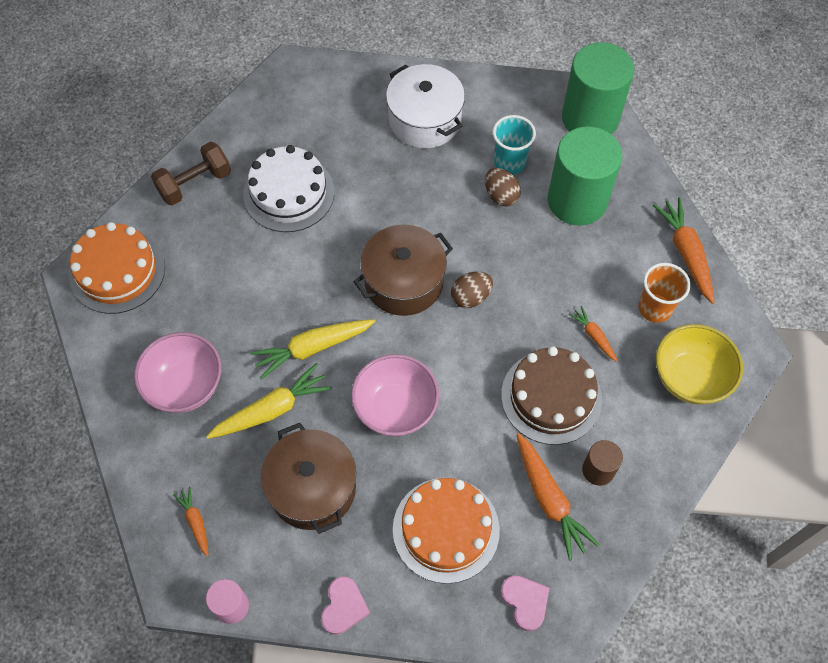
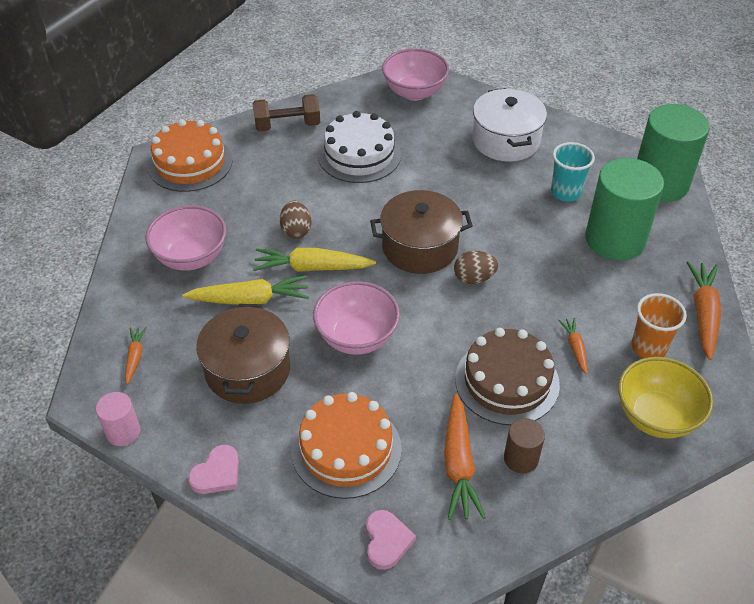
camera: 25 degrees right, 15 degrees down
brown egg [485,168,521,206] -> brown egg moved to [280,200,312,239]
none -> pink bowl [382,48,449,101]

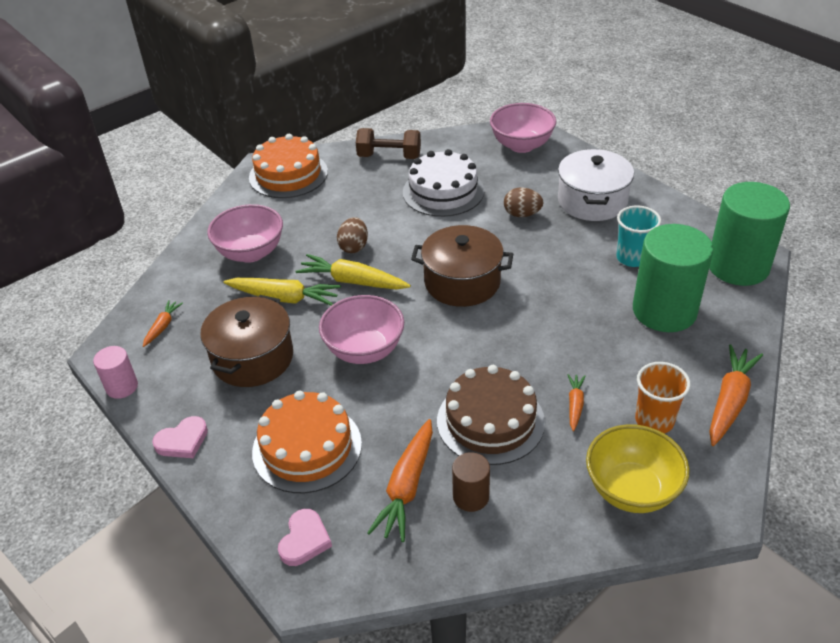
camera: 20 degrees right, 5 degrees down
brown egg [454,251,498,284] -> brown egg moved to [504,188,543,217]

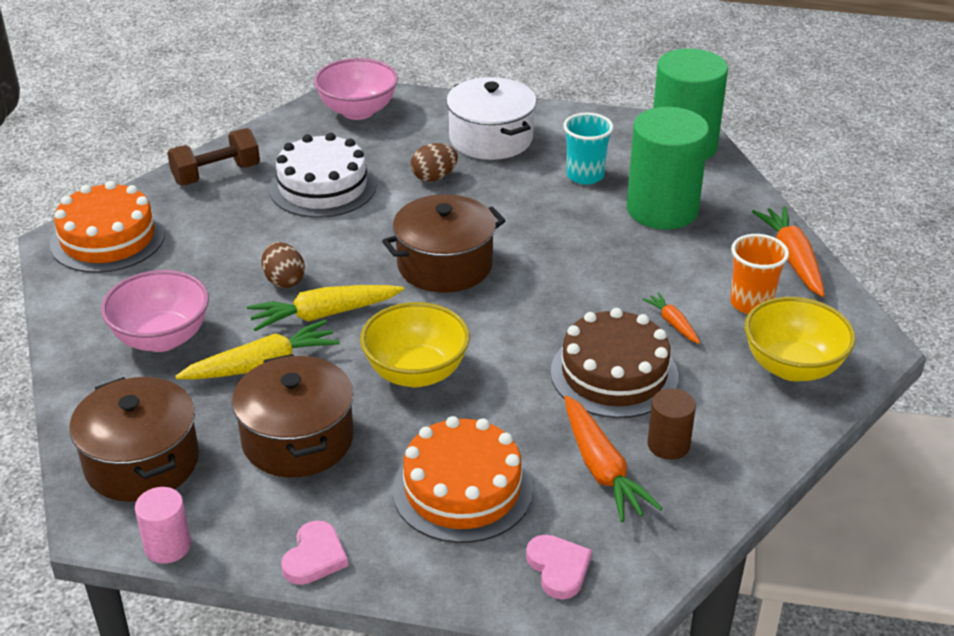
camera: 40 degrees left, 5 degrees down
orange carrot [143,300,183,347] -> brown pot [69,377,199,502]
pink bowl [319,295,404,364] -> yellow bowl [360,302,470,387]

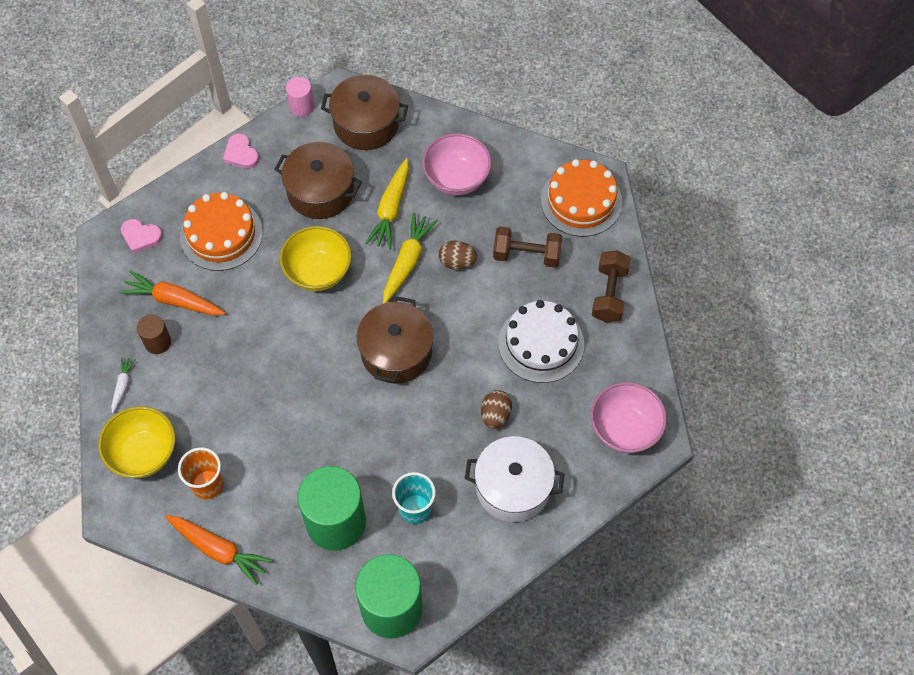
camera: 130 degrees right, 25 degrees up
brown cake [550,308,679,418] -> none
orange carrot [642,292,700,344] -> none
none -> white carrot [111,357,136,413]
none -> brown dumbbell [493,226,562,268]

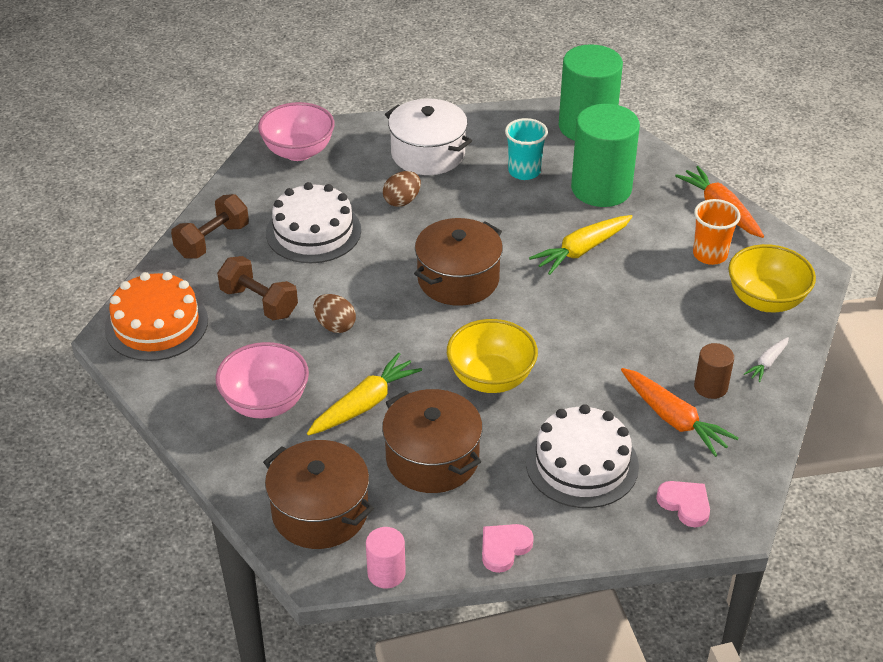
camera: 150 degrees left, 20 degrees down
orange cake [180,192,263,271] -> white cake [526,404,639,508]
pink heart [223,133,259,169] -> pink heart turned 135 degrees counterclockwise [482,524,534,573]
yellow carrot [383,212,438,304] -> yellow carrot moved to [529,215,633,275]

